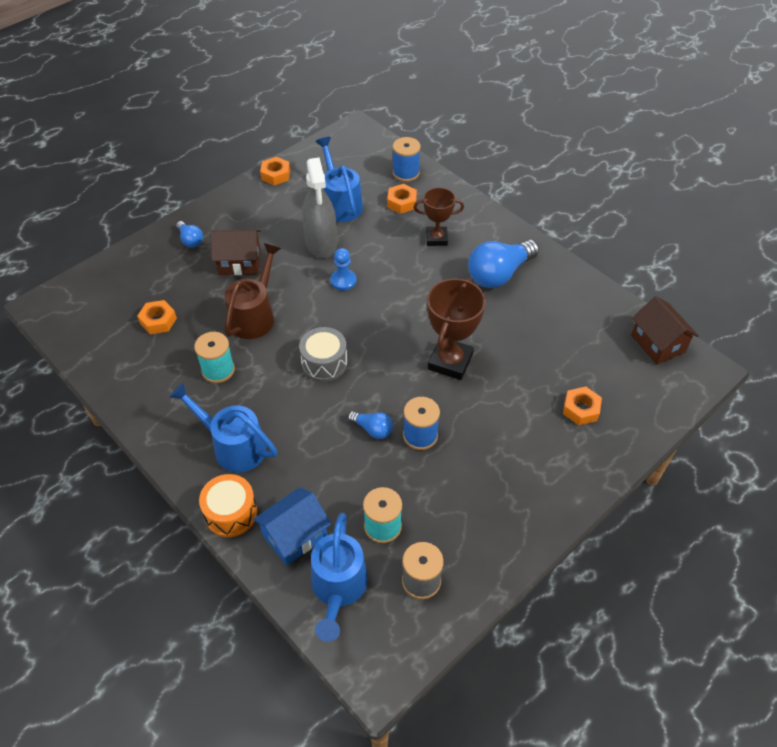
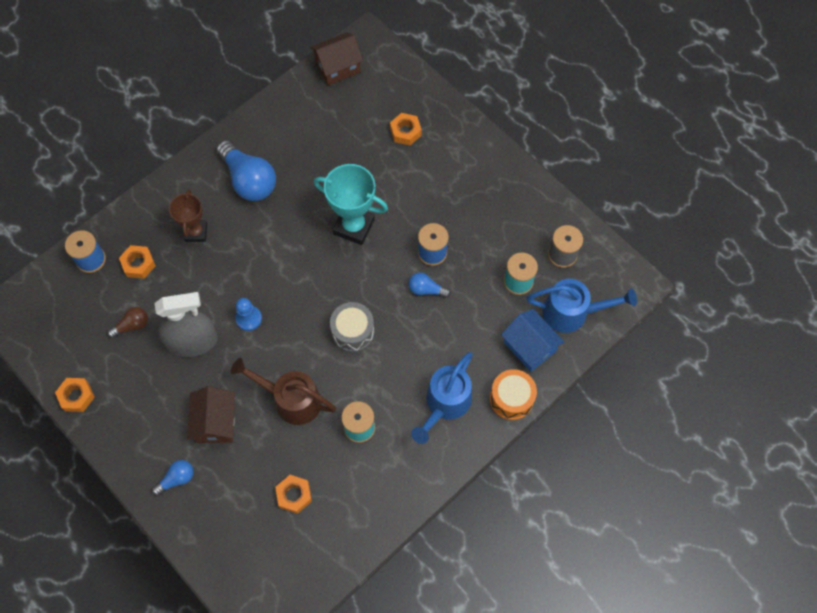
camera: 90 degrees left, 15 degrees up
blue watering can [315,137,363,222] -> brown light bulb [107,307,148,338]
blue light bulb [348,411,393,439] -> blue light bulb turned 105 degrees counterclockwise [409,273,451,298]
brown trophy [427,278,486,380] -> turquoise trophy [314,164,388,245]

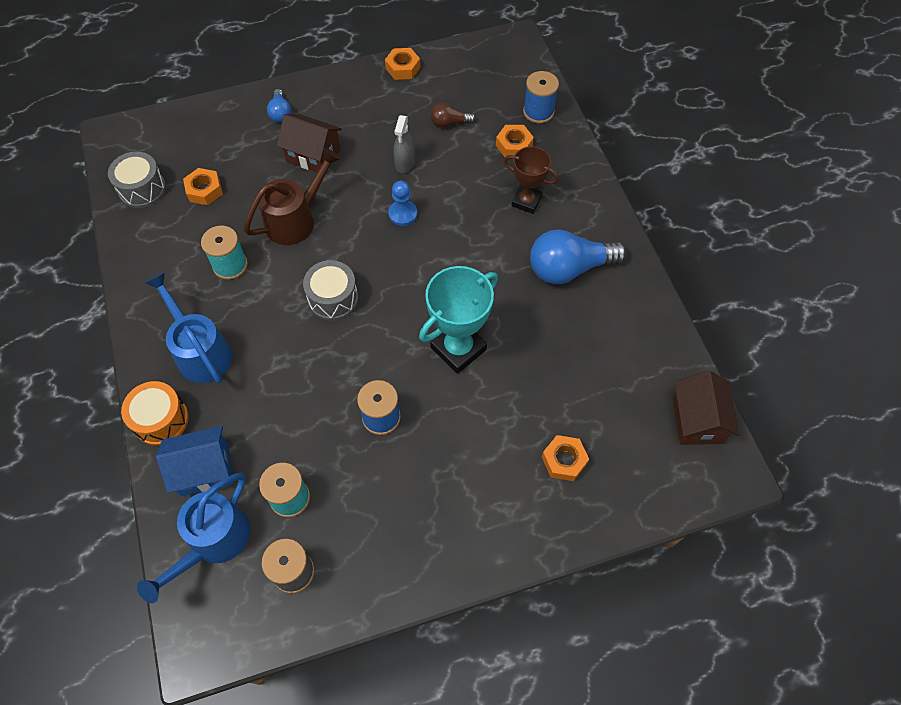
camera: 115 degrees right, 5 degrees down
brown light bulb [107,307,148,338] -> brown light bulb turned 90 degrees clockwise [430,103,476,128]
grey spray bottle [154,292,218,357] -> grey spray bottle [393,115,415,173], size x0.55
blue light bulb [409,273,451,298] -> none
none -> grey drum [108,152,166,208]

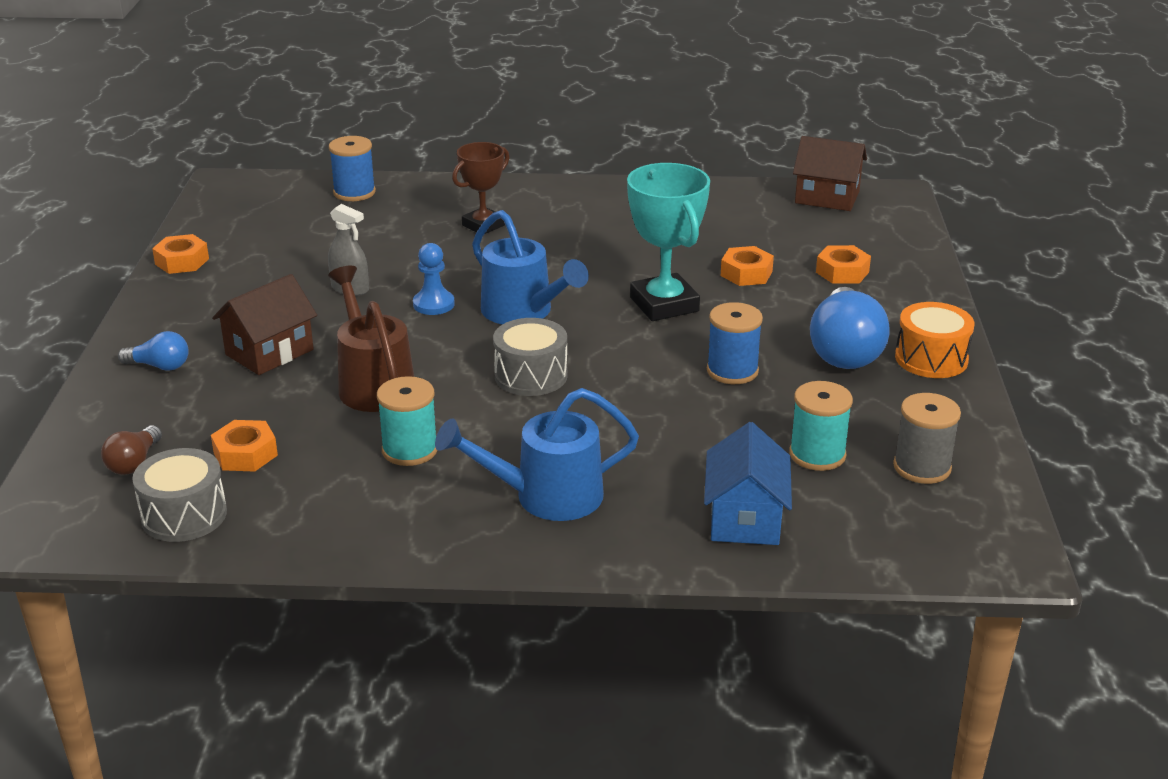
camera: 70 degrees left, 30 degrees down
orange drum [121,381,189,446] -> orange drum moved to [895,302,975,378]
blue watering can [137,472,250,603] -> blue watering can moved to [472,210,589,325]
brown light bulb [430,103,476,128] -> brown light bulb moved to [101,425,162,475]
orange nut [496,125,534,157] -> orange nut moved to [721,246,774,286]
blue light bulb [530,229,627,284] -> blue light bulb moved to [810,287,890,369]

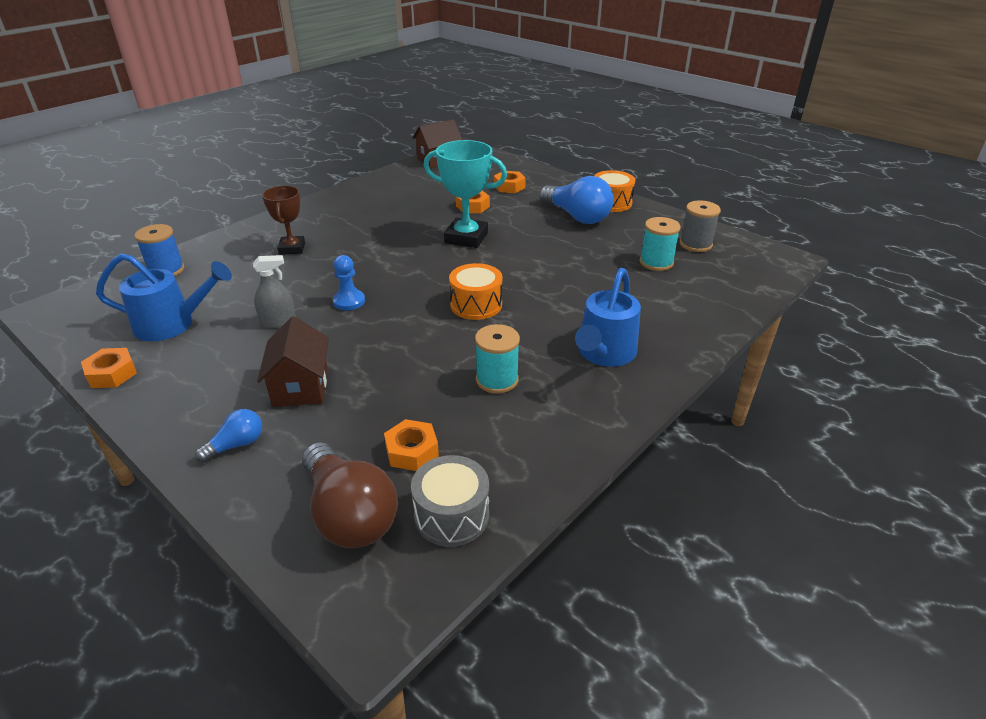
camera: 50 degrees left, 5 degrees up
brown light bulb [101,425,162,475] -> brown light bulb [302,442,398,548], size x1.99
brown watering can [328,266,414,412] -> none
blue watering can [472,210,589,325] -> blue watering can moved to [96,253,232,341]
grey drum [493,318,568,396] -> orange drum [449,263,502,320]
blue house [704,422,792,545] -> none
blue spool [707,302,763,384] -> none

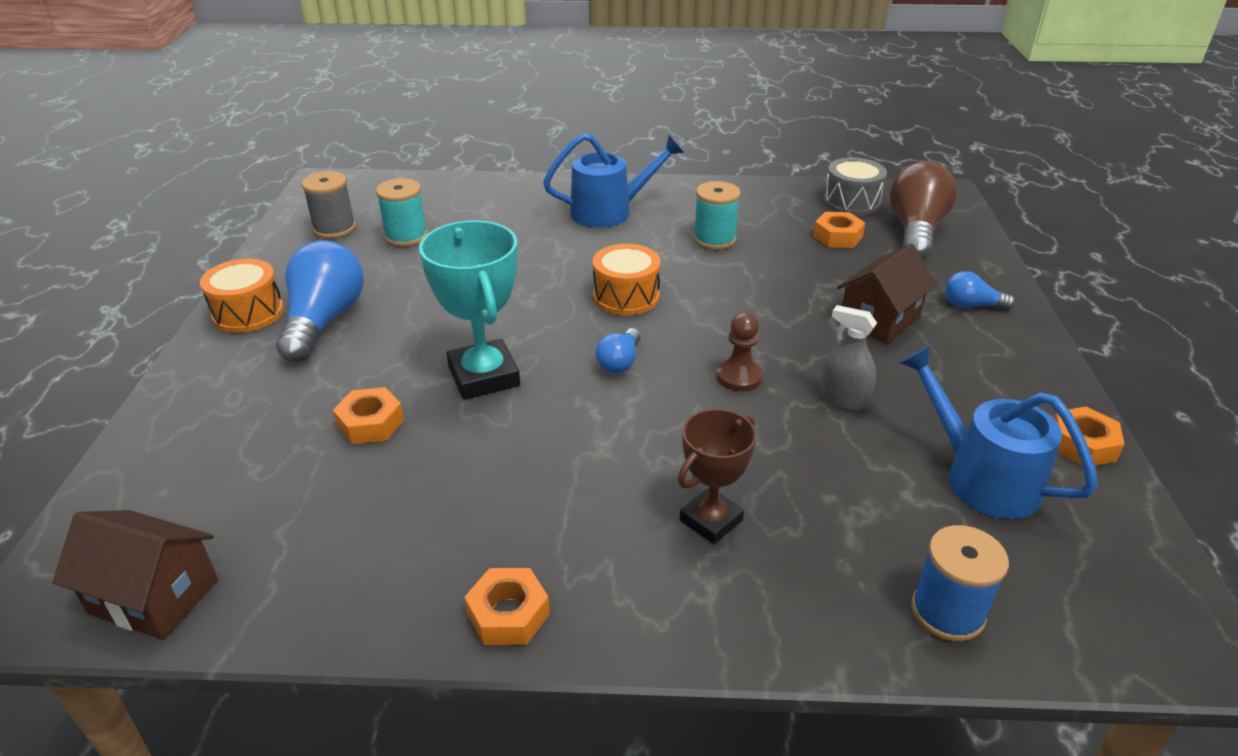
camera: 130 degrees left, 0 degrees up
blue pawn [333,255,365,310] -> brown pawn [716,312,763,391]
orange nut [494,171,526,193] -> orange nut moved to [464,568,550,645]
none -> blue light bulb [596,328,641,374]

